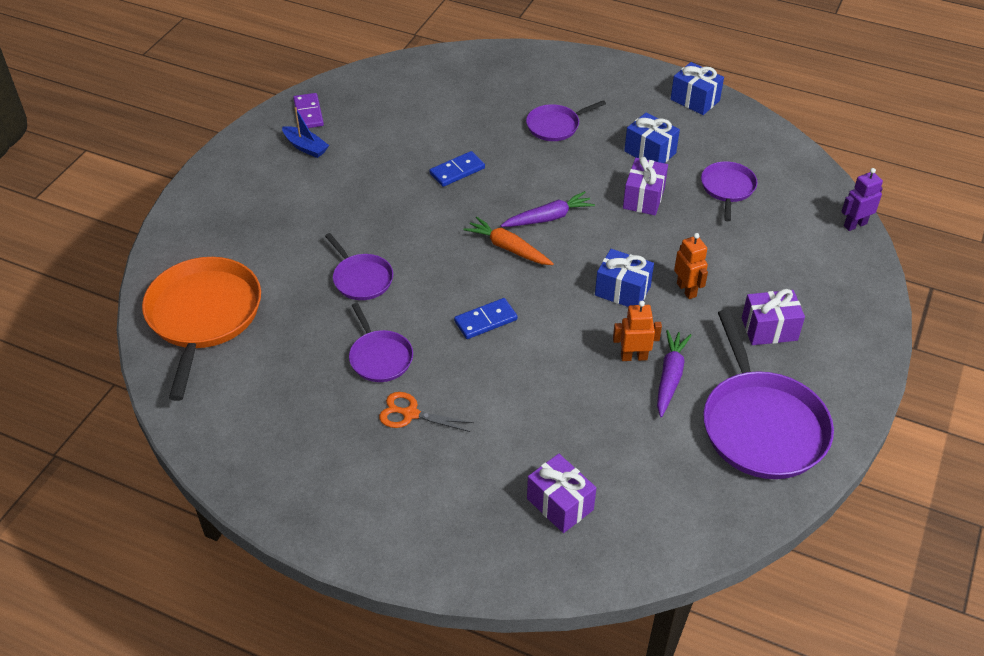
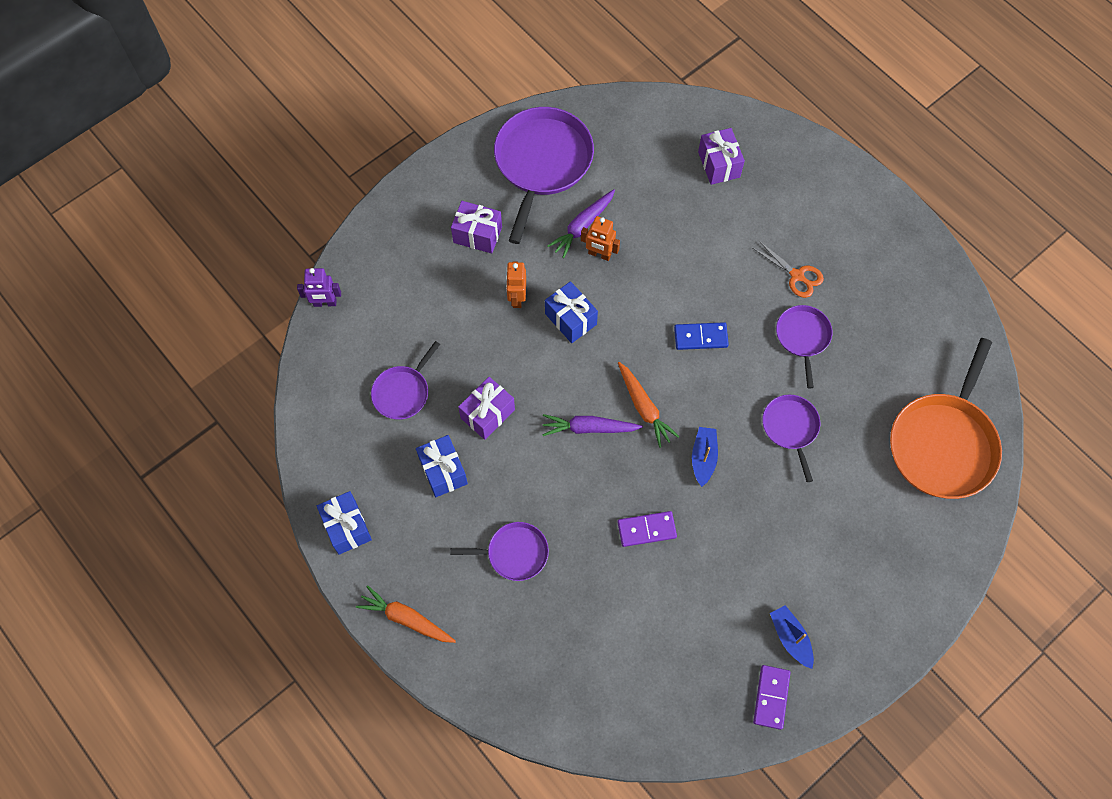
camera: 155 degrees left, 20 degrees up
blue domino [429,151,485,187] -> purple domino [617,511,677,547]
none -> orange carrot [356,585,456,643]
none -> blue boat [692,427,718,487]

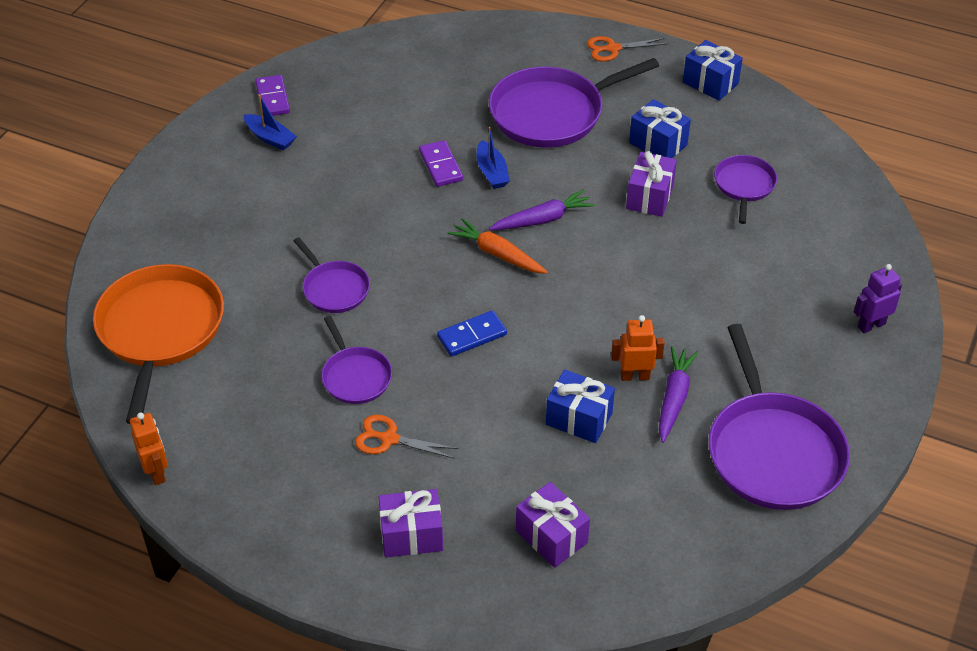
camera: 155 degrees right, 20 degrees down
purple robot [297,268,341,307] -> purple robot moved to [854,264,902,333]
orange carrot [356,585,456,643] -> orange scissors [587,36,667,61]
purple pan [450,522,549,581] -> purple pan [489,58,659,148], size x1.89
purple gift [451,201,502,254] -> purple gift moved to [379,489,443,557]
orange robot [506,262,526,308] -> orange robot moved to [130,413,168,485]
blue gift [545,281,598,343] -> blue gift moved to [546,370,615,443]
purple domino [617,511,677,547] -> purple domino turned 75 degrees counterclockwise [419,140,463,187]
blue boat [692,427,718,487] -> blue boat moved to [476,127,510,189]

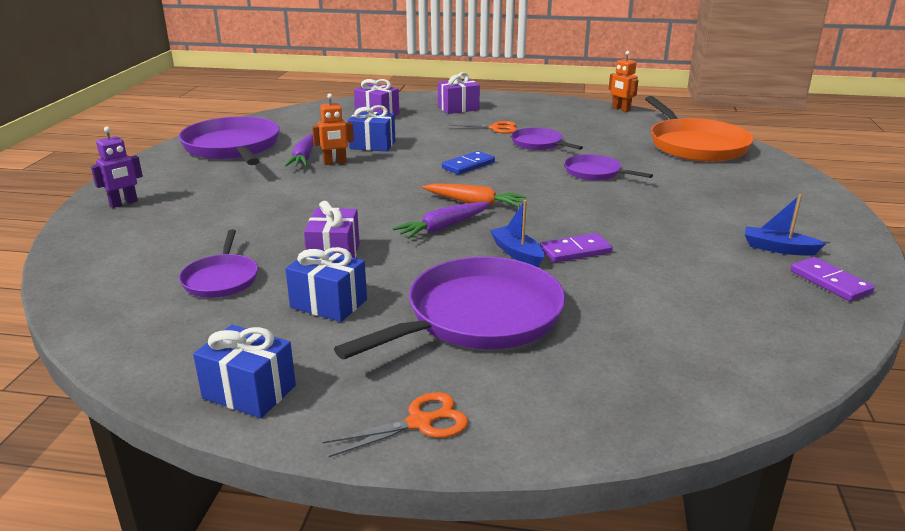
camera: 165 degrees right, 20 degrees down
purple domino [419,140,463,187] -> purple domino turned 75 degrees counterclockwise [540,233,613,263]

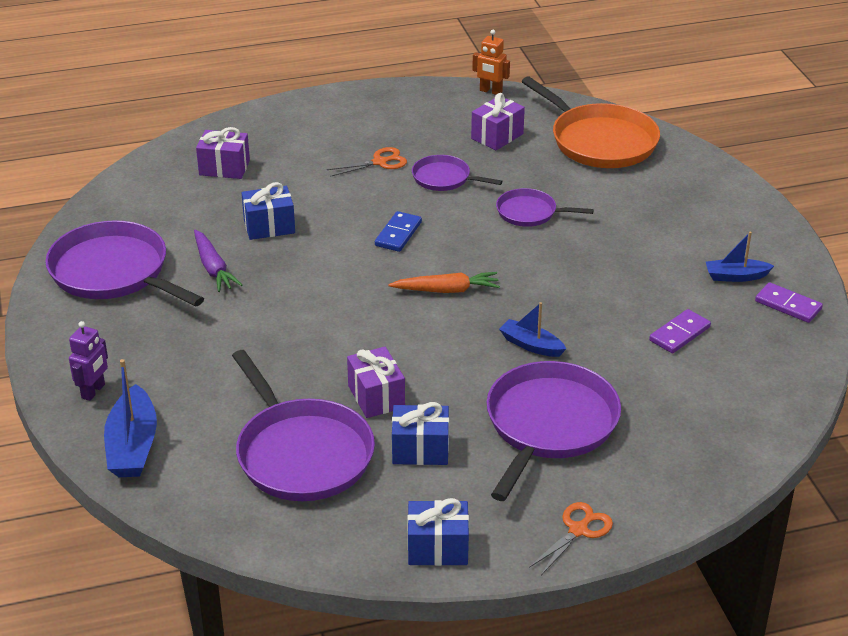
camera: 25 degrees left, 10 degrees up
purple pan [179,229,258,298] -> purple pan [232,350,375,501], size x1.89
orange robot [312,93,354,165] -> none
purple carrot [392,202,490,239] -> none
purple gift [438,72,480,114] -> purple gift moved to [471,93,525,151]
purple domino [540,233,613,263] -> purple domino moved to [649,309,711,353]
none -> blue boat [104,359,157,477]

